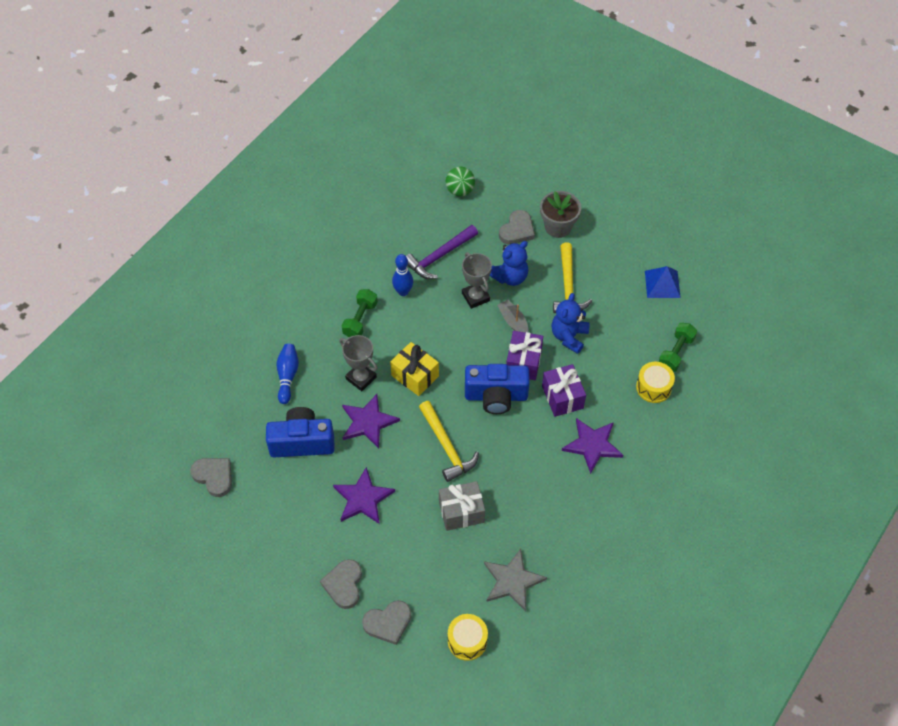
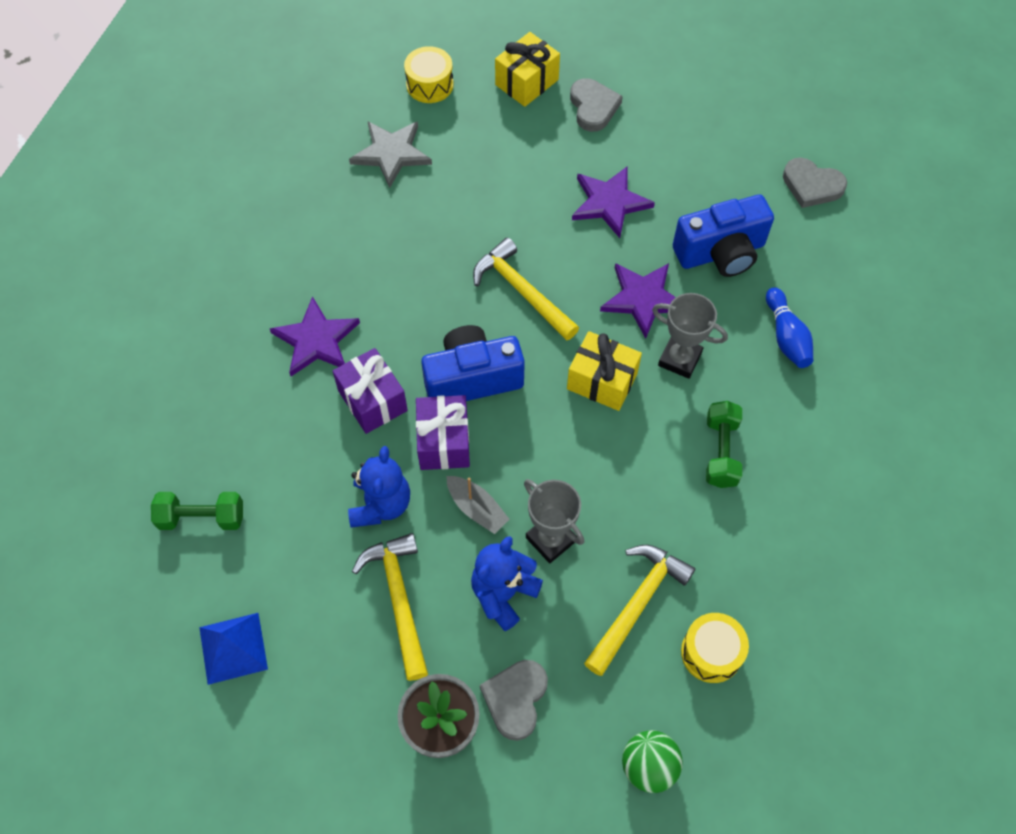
camera: 165 degrees right, 5 degrees up
grey heart [362,600,411,645] -> yellow gift [495,32,560,107]
blue bowling pin [392,254,413,296] -> none
purple hammer [406,225,478,279] -> yellow hammer [584,545,695,676]
grey gift [439,481,485,531] -> none
yellow drum [636,362,675,403] -> yellow drum moved to [681,613,749,683]
green dumbbell [659,323,697,372] -> green dumbbell turned 75 degrees clockwise [151,492,243,530]

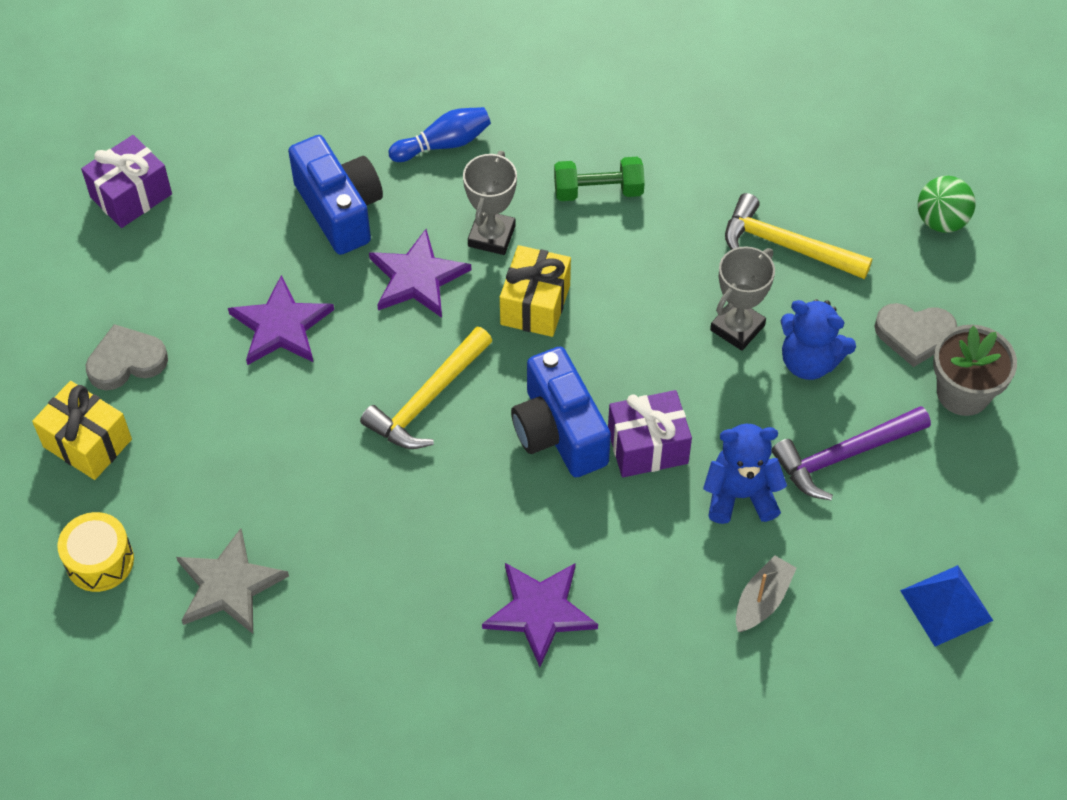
camera: 100 degrees left, 5 degrees down
green dumbbell [151,492,243,530] -> none
purple gift [333,348,408,434] -> purple gift moved to [81,135,172,228]
yellow hammer [352,533,428,681] -> purple hammer [772,406,931,500]
grey boat [446,476,510,534] -> grey boat moved to [736,555,797,632]
yellow drum [681,613,749,683] -> none
grey heart [783,157,847,208] -> none

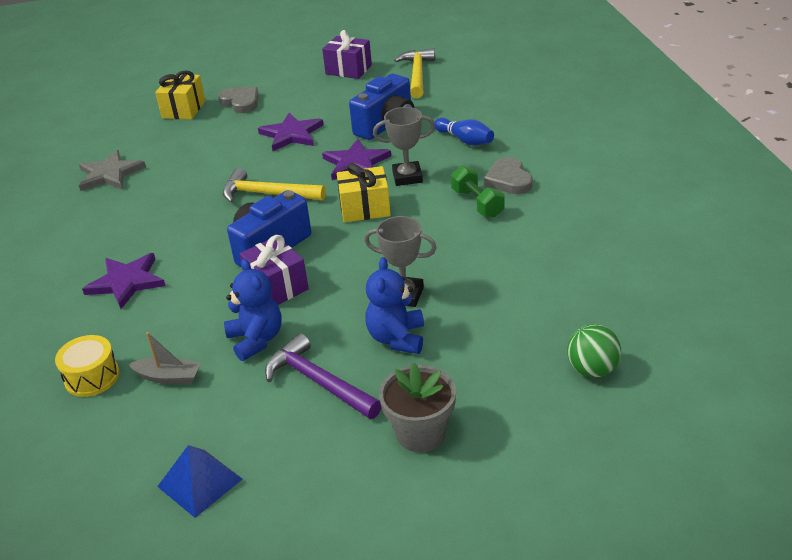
camera: 70 degrees right, 20 degrees down
yellow drum [57,512,134,592] -> yellow drum moved to [55,335,120,397]
yellow hammer [725,193,872,279] -> yellow hammer moved to [394,48,435,98]
grey heart [875,303,957,367] -> grey heart moved to [484,157,533,194]

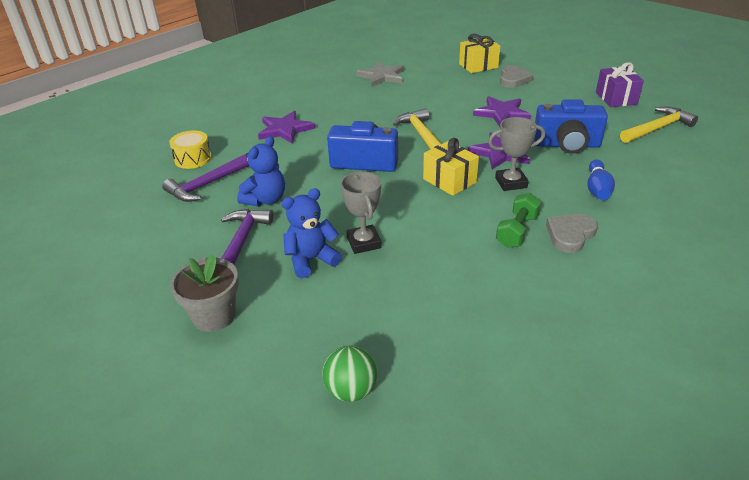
camera: 55 degrees right, 0 degrees up
grey boat [128,332,201,384] -> purple hammer [162,152,249,202]
blue pyramid [157,445,242,518] -> none
purple gift [240,235,309,305] -> none
grey trophy [373,107,435,186] -> grey trophy turned 60 degrees counterclockwise [488,117,545,191]

